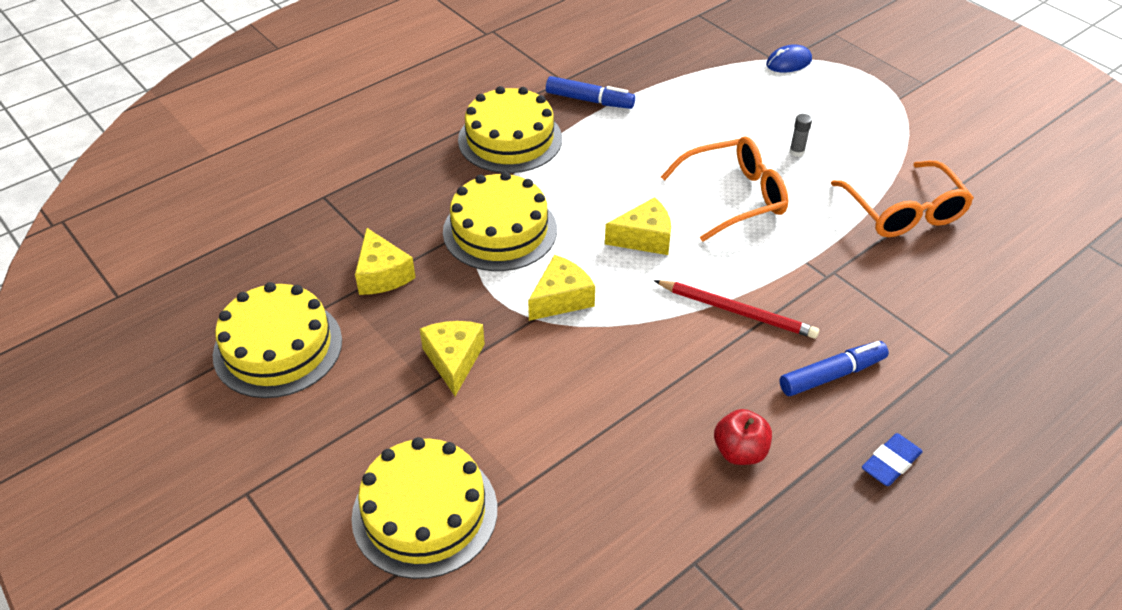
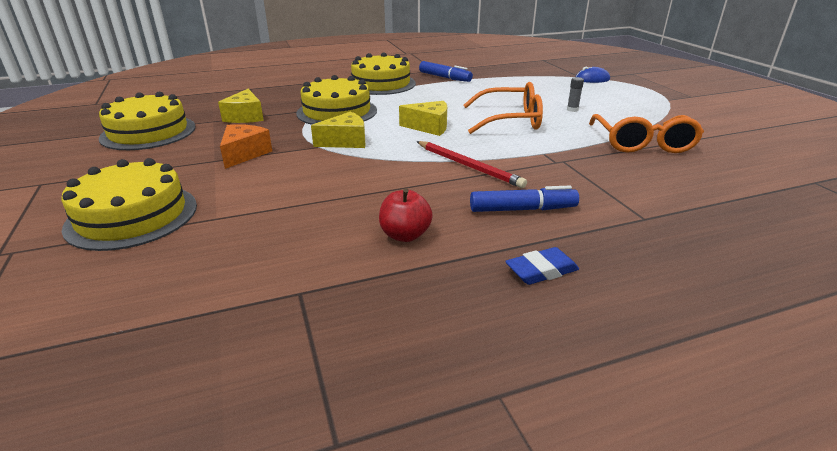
camera: 20 degrees right, 15 degrees down
yellow cheese [420,321,485,396] -> orange cheese [220,124,272,169]

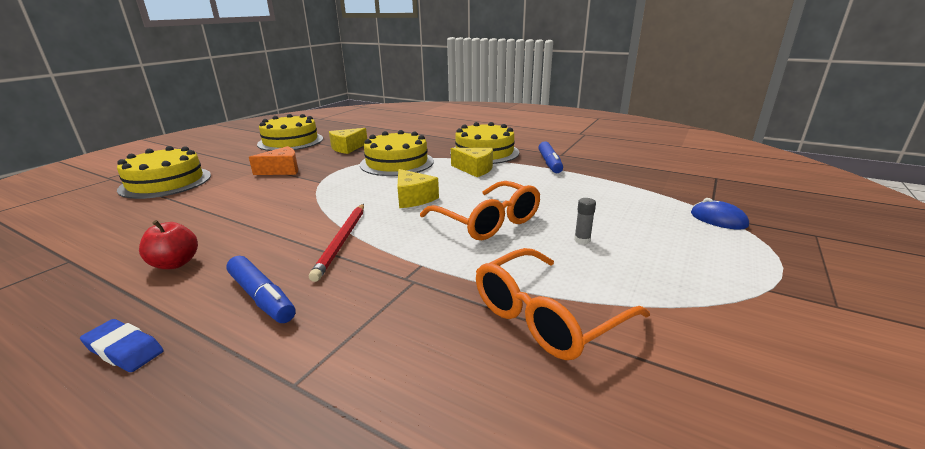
camera: 50 degrees right, 5 degrees down
yellow cheese [311,111,365,148] -> yellow cheese moved to [451,147,493,177]

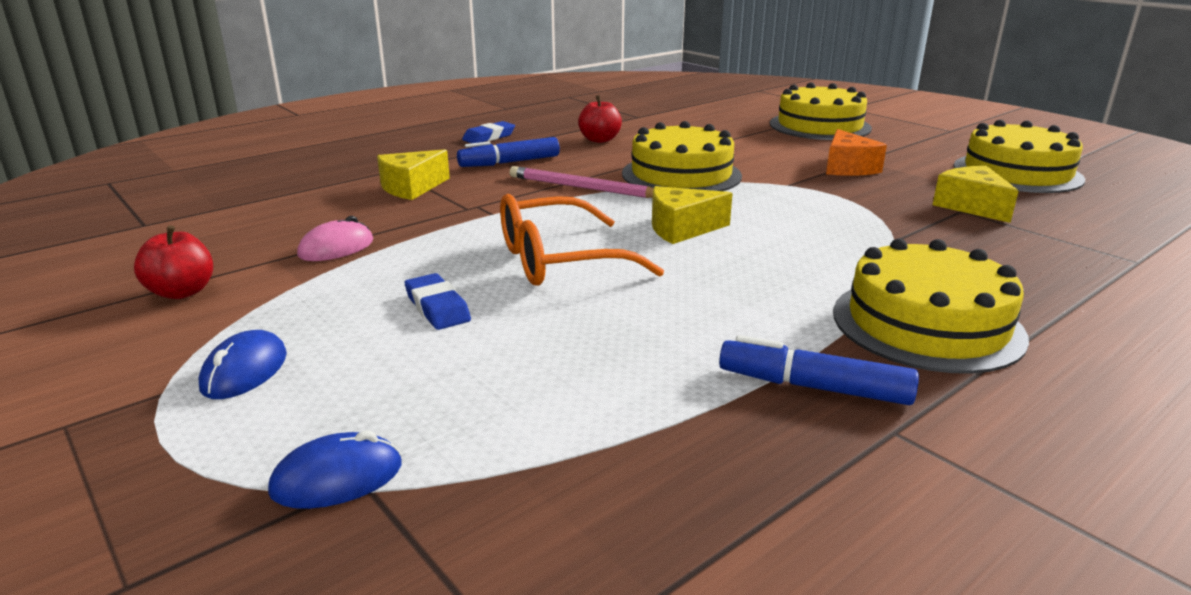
camera: 110 degrees right, 0 degrees up
red pencil [309,204,364,282] -> pink pencil [510,166,654,198]
yellow cake [360,130,434,176] -> yellow cake moved to [622,121,742,191]
yellow cheese [451,147,493,177] -> yellow cheese moved to [377,149,450,200]
orange glasses [476,248,650,360] -> pink mouse [297,216,373,261]
grey glue stick [574,198,596,244] -> blue eraser [405,273,471,330]
none -> red apple [134,225,213,299]
none -> blue mouse [198,330,287,399]

